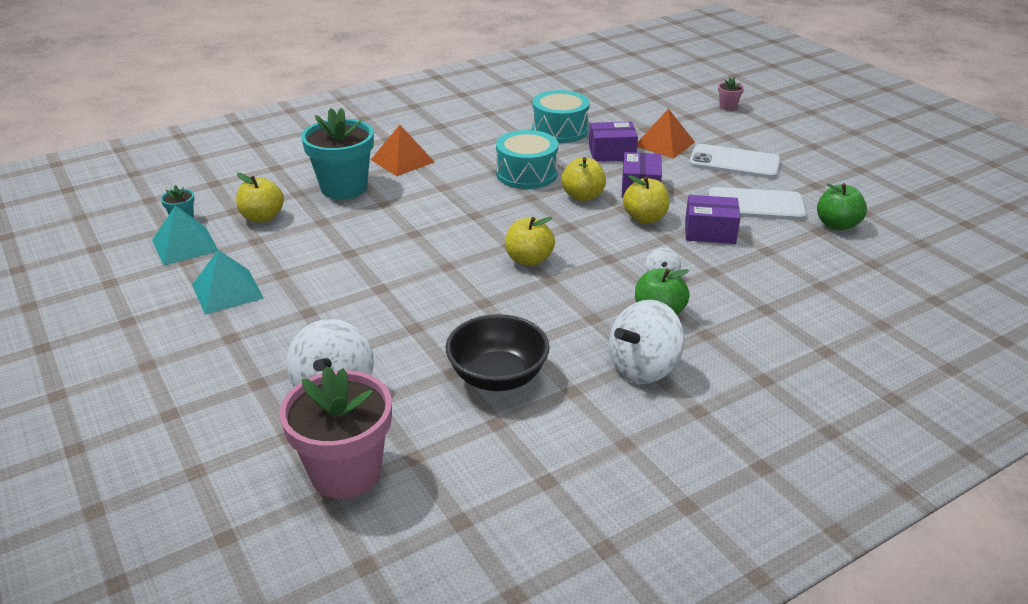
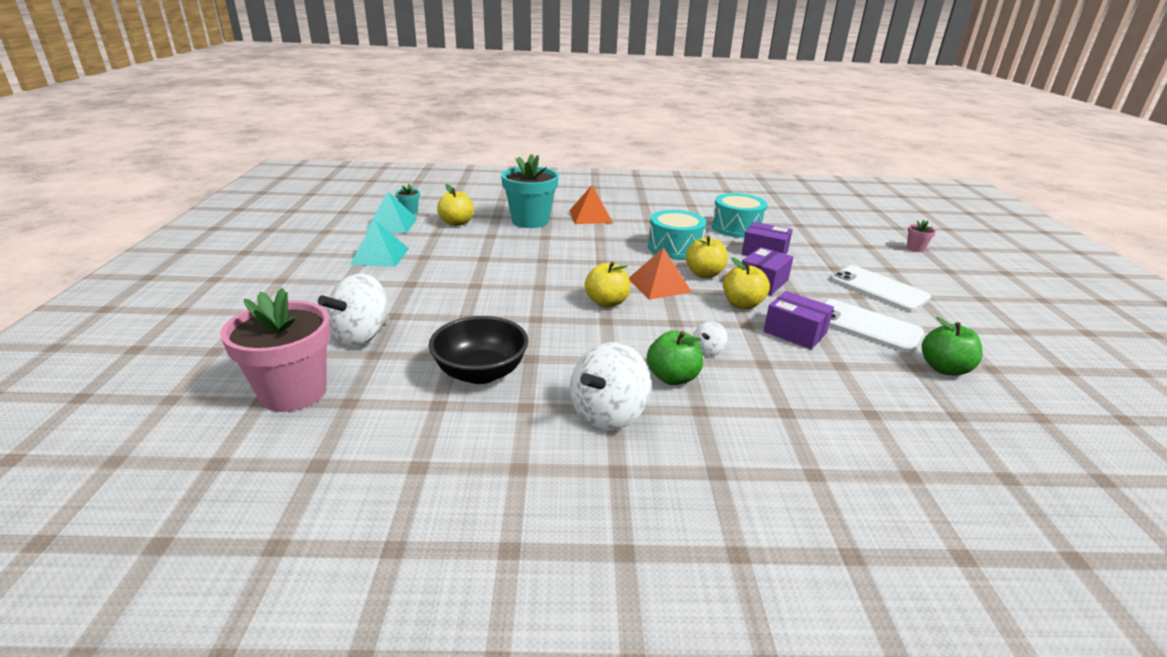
camera: 30 degrees right, 5 degrees down
white spinning top [609,300,684,384] -> white spinning top turned 45 degrees counterclockwise [570,342,651,431]
orange pyramid [637,108,695,158] -> orange pyramid moved to [629,248,692,299]

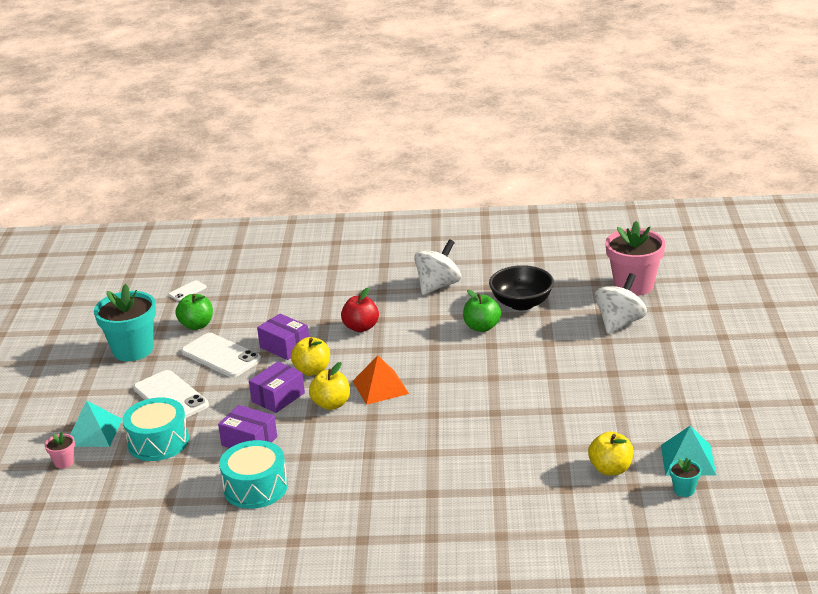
camera: 175 degrees left, 0 degrees up
turquoise pyramid [350,220,409,267] -> turquoise pyramid moved to [70,400,122,447]
turquoise flower pot [501,154,559,228] -> turquoise flower pot moved to [94,284,156,361]
orange pyramid [569,185,613,224] -> none
yellow apple [585,261,631,307] -> none
green apple [647,331,703,385] -> green apple moved to [463,290,501,332]
turquoise drum [648,210,706,259] -> turquoise drum moved to [122,398,189,461]
white spinning top [693,321,728,357] -> red apple [341,288,379,332]
none -> white phone [169,280,207,301]

